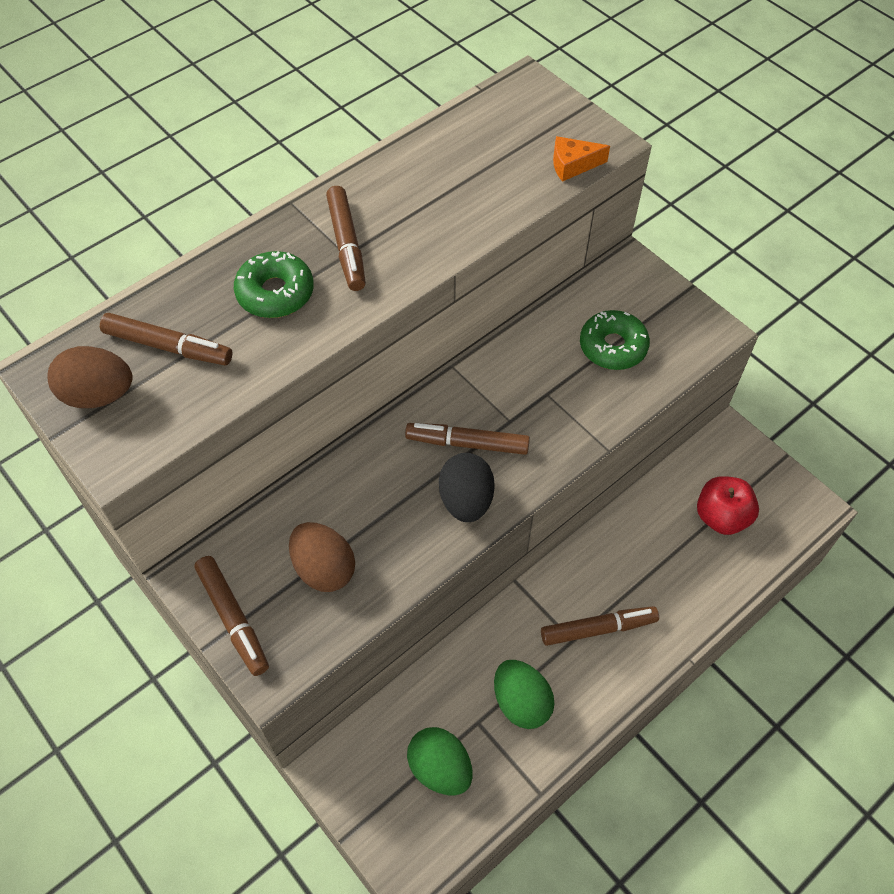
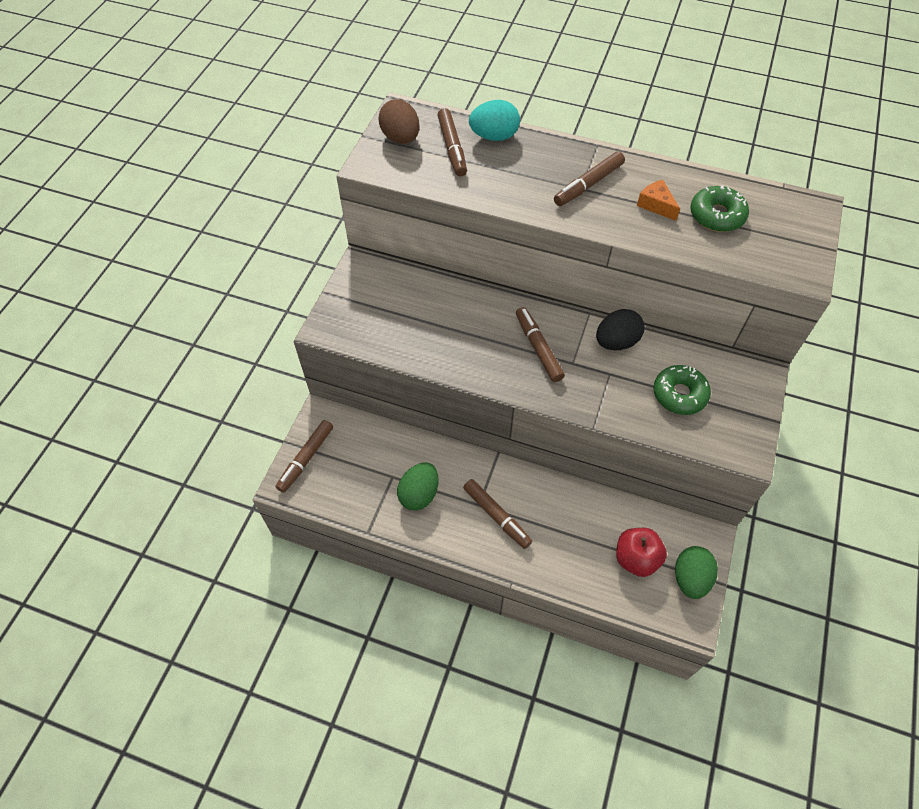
camera: 60 degrees right, 0 degrees up
brown marker [194,556,269,676] -> brown marker moved to [275,420,333,493]
green donut [234,251,314,318] -> green donut moved to [690,185,749,232]
brown egg [289,522,355,592] -> none
green egg [407,727,473,795] -> green egg moved to [675,546,718,599]
black egg [439,453,495,522] -> black egg moved to [596,309,644,350]
orange cheese [553,136,610,182] -> orange cheese moved to [637,180,680,221]
none -> turquoise egg [469,100,520,141]

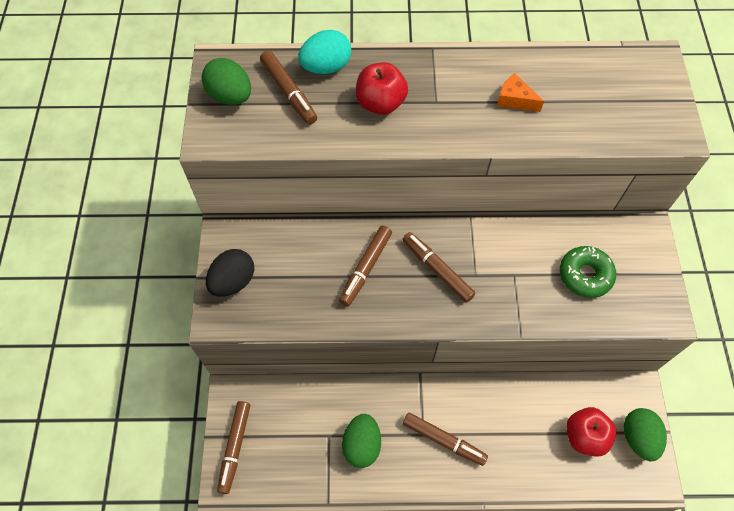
camera: 20 degrees left, 5 degrees up
brown egg [378,99,420,144] -> green egg [202,58,251,105]
brown marker [554,151,625,206] -> brown marker moved to [339,226,392,306]
black egg [596,309,644,350] -> black egg moved to [206,249,254,297]
green donut [690,185,749,232] -> none
none -> red apple [356,62,408,115]

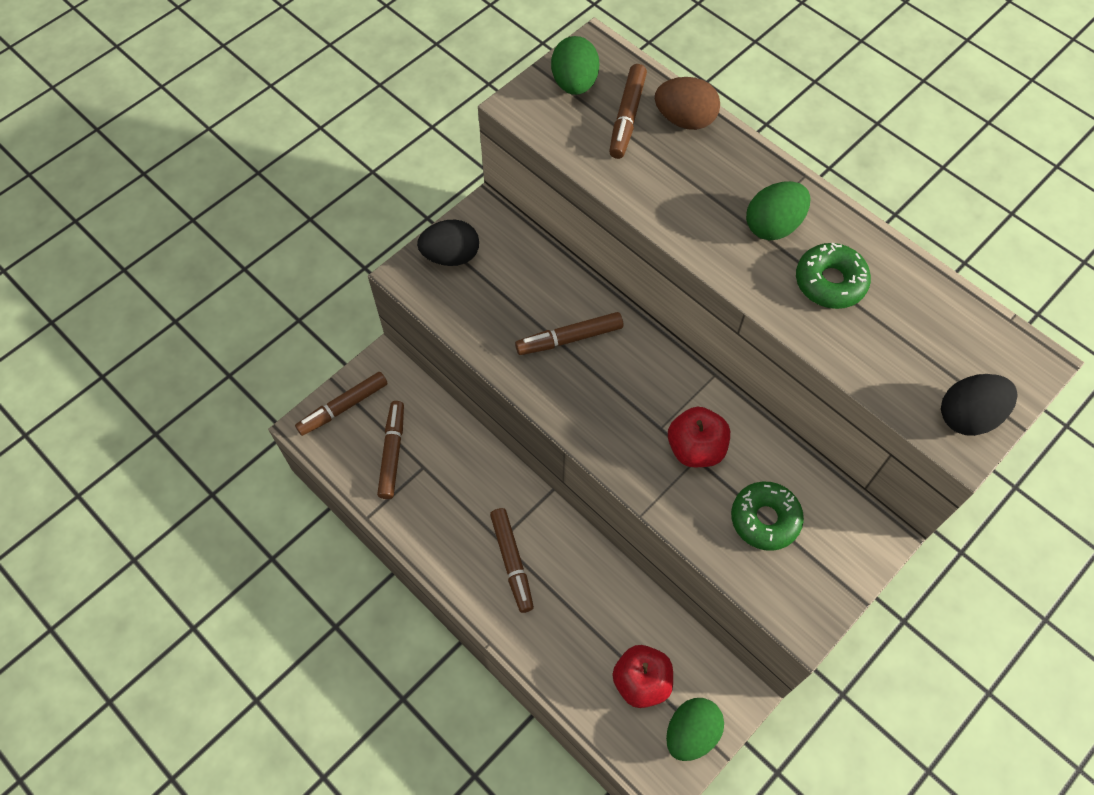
camera: 45 degrees right, 0 degrees up
turquoise egg [298,30,351,74] -> brown egg [655,77,720,130]
green egg [342,414,381,468] -> green egg moved to [746,181,810,240]
red apple [356,62,408,115] -> red apple moved to [668,407,730,467]
brown marker [402,232,476,303] -> brown marker moved to [377,401,404,499]
orange cheese [497,73,544,112] -> green donut [796,243,871,309]
none -> black egg [941,374,1018,436]

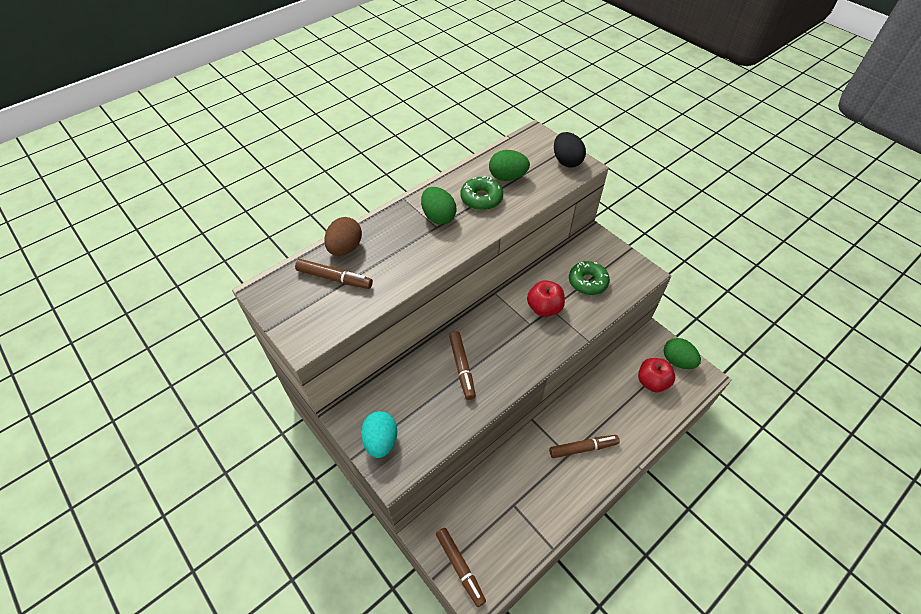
camera: 85 degrees left, 10 degrees down
brown marker [377,401,404,499] -> none
black egg [417,220,479,266] -> turquoise egg [361,411,397,458]
green egg [551,36,599,95] -> green egg moved to [489,150,530,181]

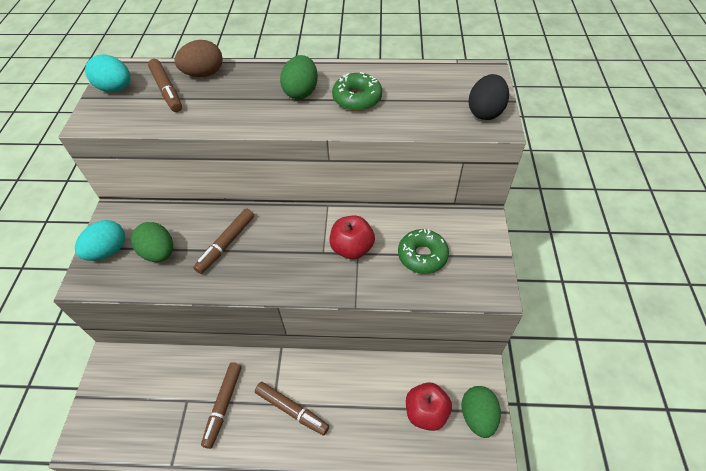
camera: 45 degrees right, 0 degrees up
brown marker [436,528,486,607] -> brown marker moved to [201,362,242,449]
green egg [489,150,530,181] -> green egg moved to [131,222,173,262]
none -> turquoise egg [85,54,131,92]

